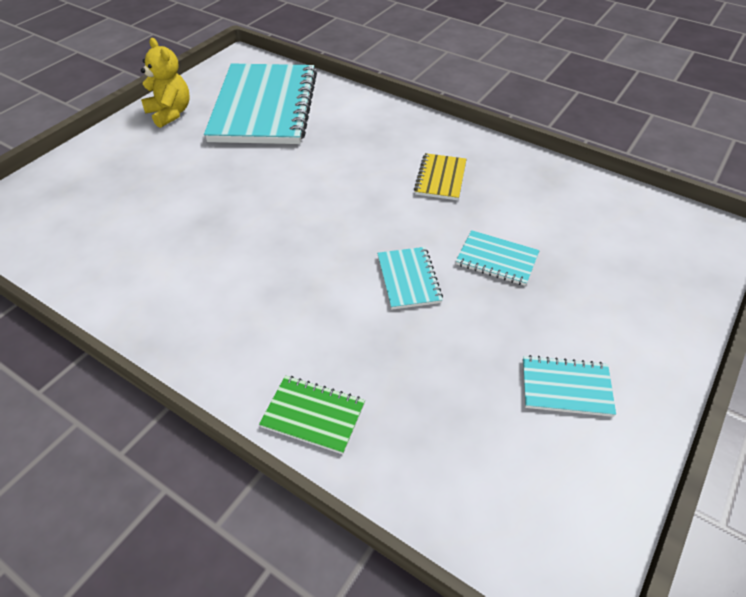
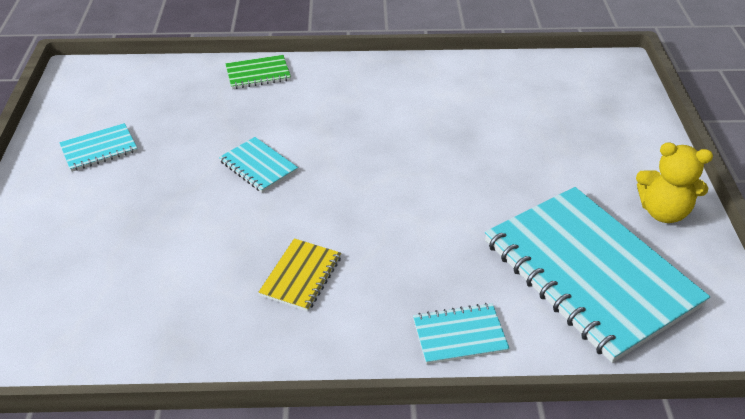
camera: 145 degrees right, 5 degrees down
yellow notebook [414,153,467,200] -> yellow notebook turned 45 degrees clockwise [259,238,341,311]
turquoise notebook [456,230,540,286] -> turquoise notebook moved to [413,303,510,365]

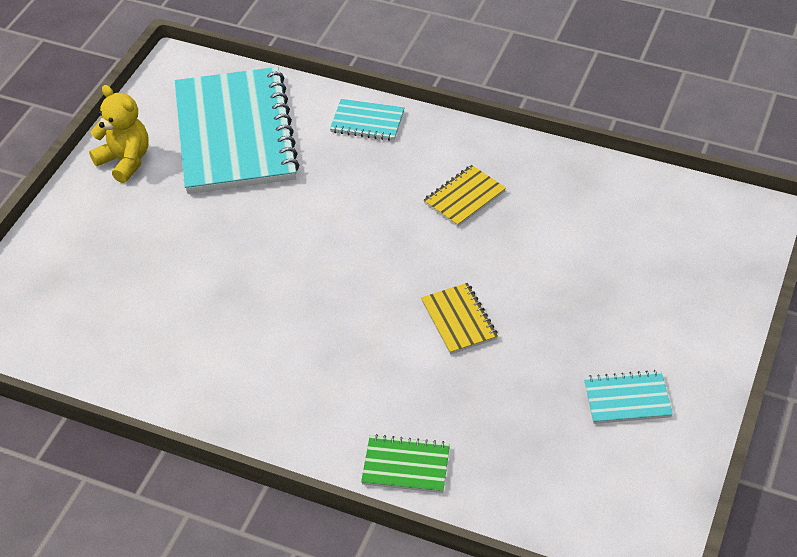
camera: 155 degrees left, 5 degrees up
turquoise notebook [219,137,298,193] -> yellow notebook [421,283,498,354]

